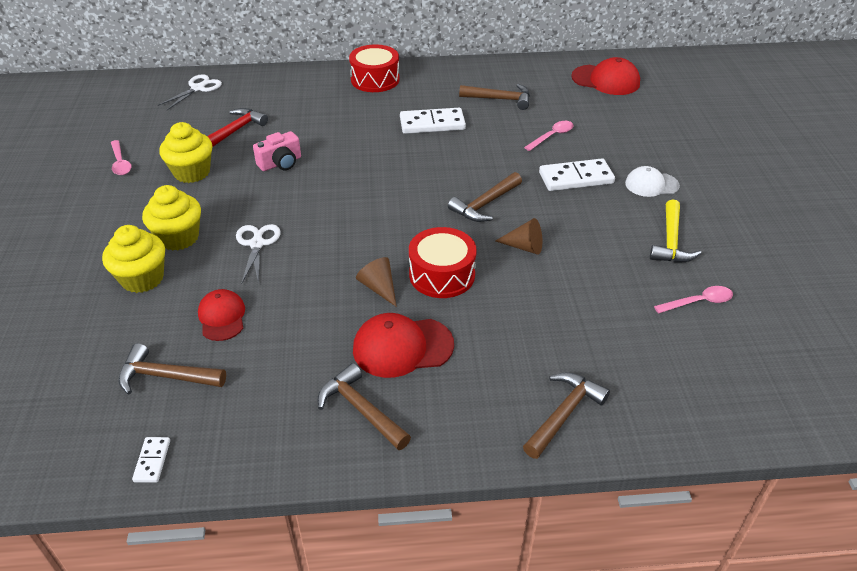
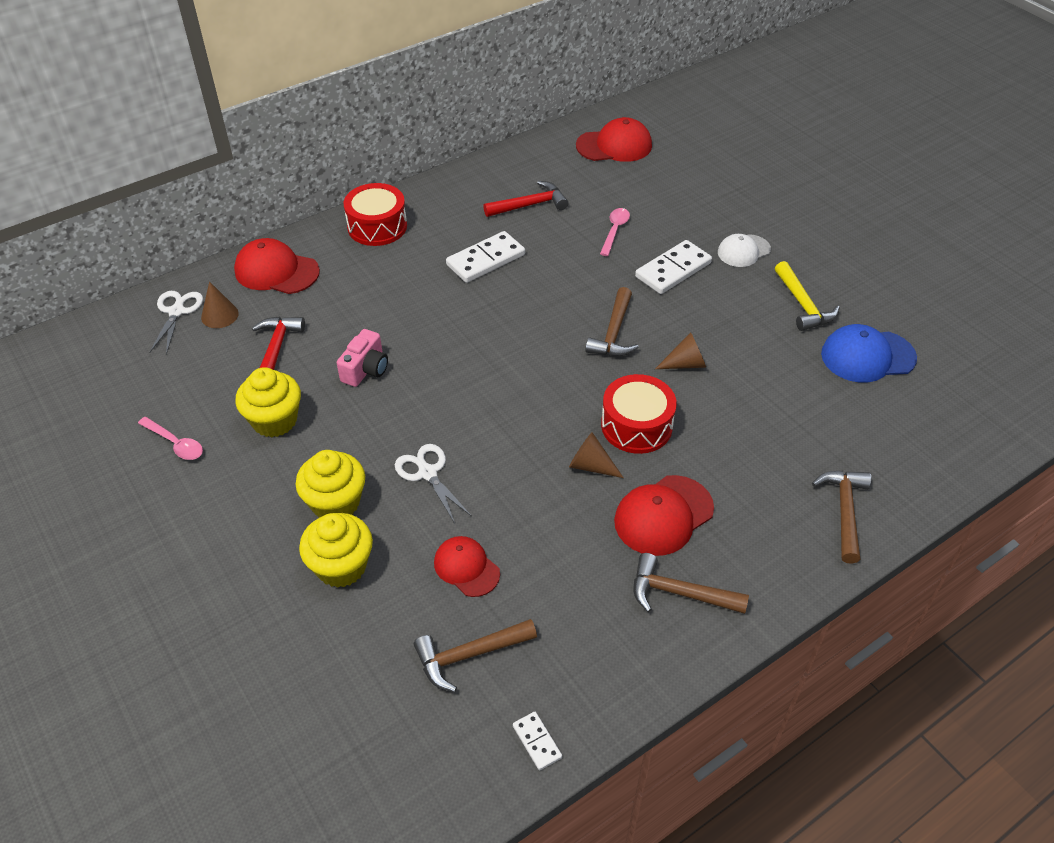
camera: 30 degrees left, 5 degrees up
brown hammer [459,84,530,110] -> red hammer [483,181,568,217]
pink spoon [654,286,733,313] -> blue cap [821,324,917,383]
none -> brown cone [201,281,239,328]
none -> red cap [234,238,320,294]

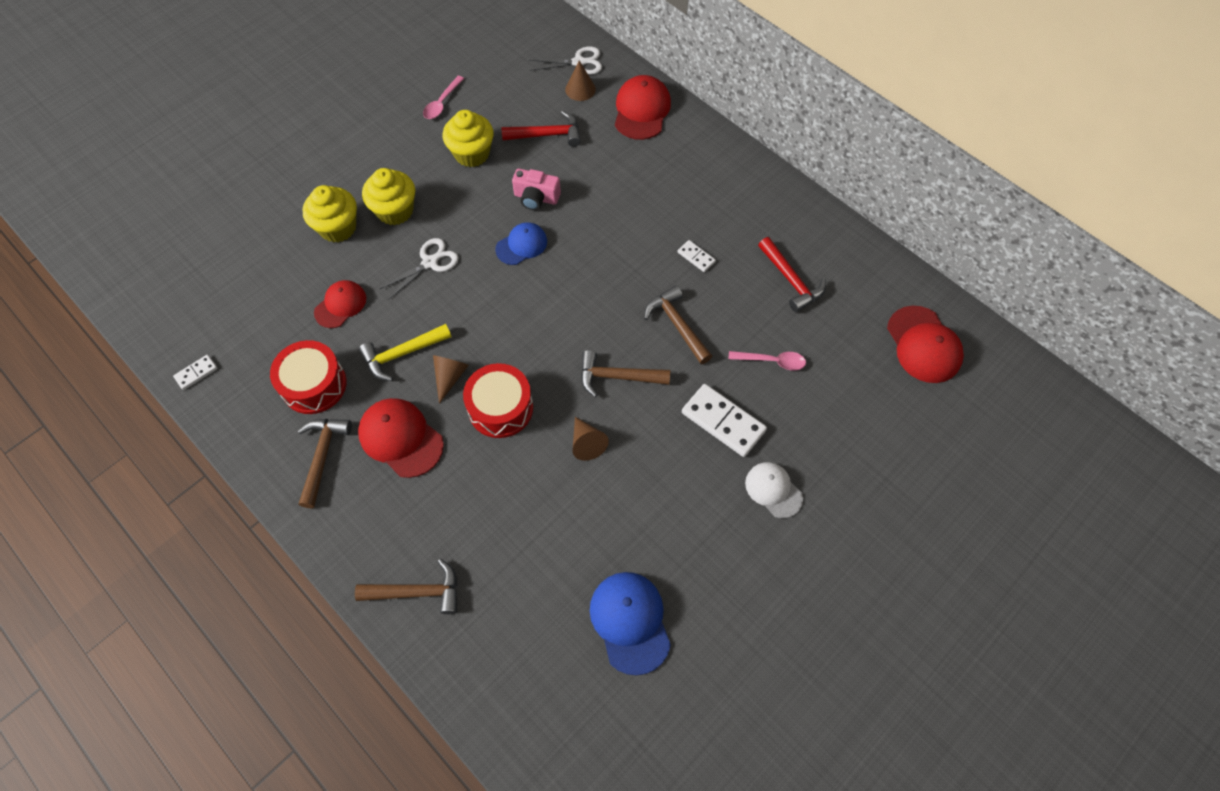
camera: 80 degrees right, 15 degrees up
red drum [343,183,407,246] -> red drum moved to [270,340,347,414]
brown hammer [414,619,537,692] -> brown hammer moved to [644,285,712,364]
white domino [446,231,525,283] -> white domino [678,240,716,272], size x0.51
yellow hammer [775,261,840,331] -> yellow hammer moved to [359,324,452,381]
none -> blue cap [495,222,547,265]

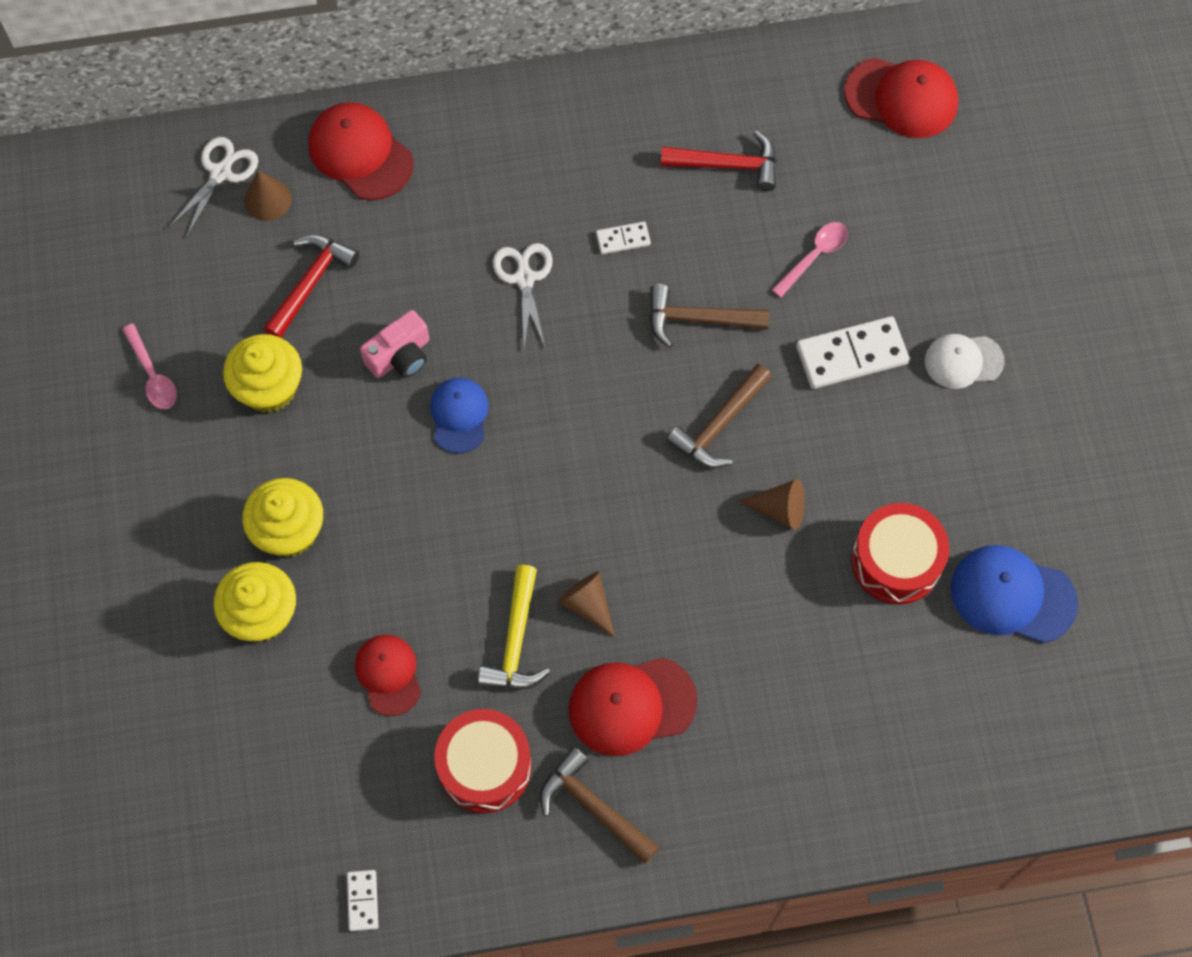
camera: 55 degrees left, 5 degrees up
brown hammer [355,559,458,614] -> none
white scissors [380,238,459,300] -> white scissors moved to [493,243,553,350]
red drum [463,363,533,438] -> red drum moved to [851,503,949,604]

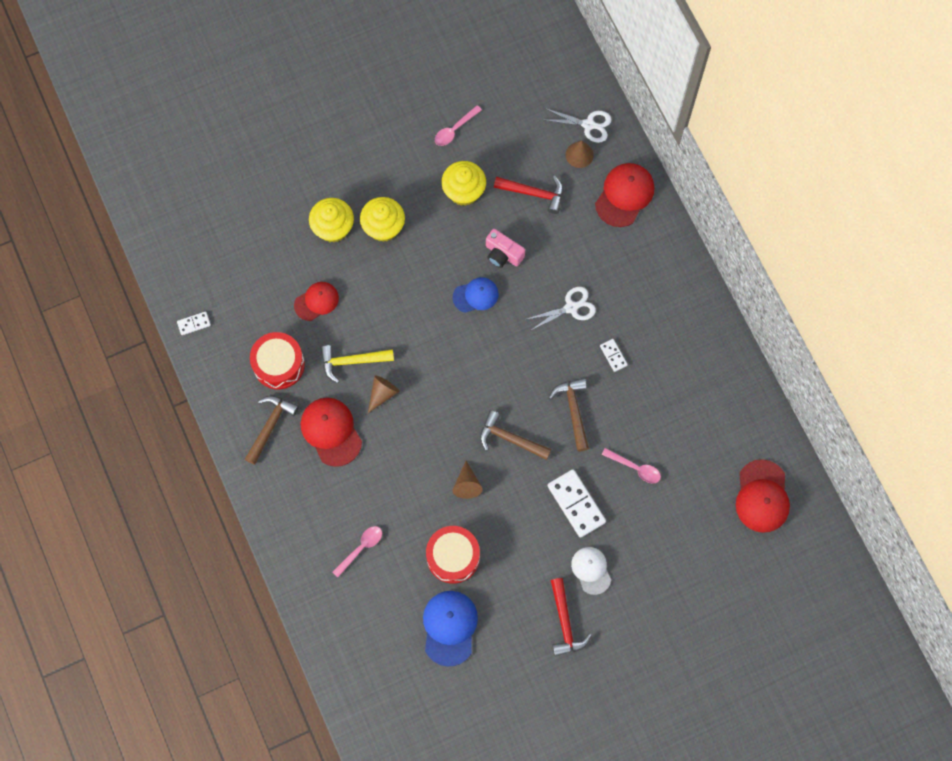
camera: 75 degrees right, 5 degrees up
red hammer [661,131,777,191] -> red hammer moved to [551,578,592,656]
none -> pink spoon [333,526,382,577]

